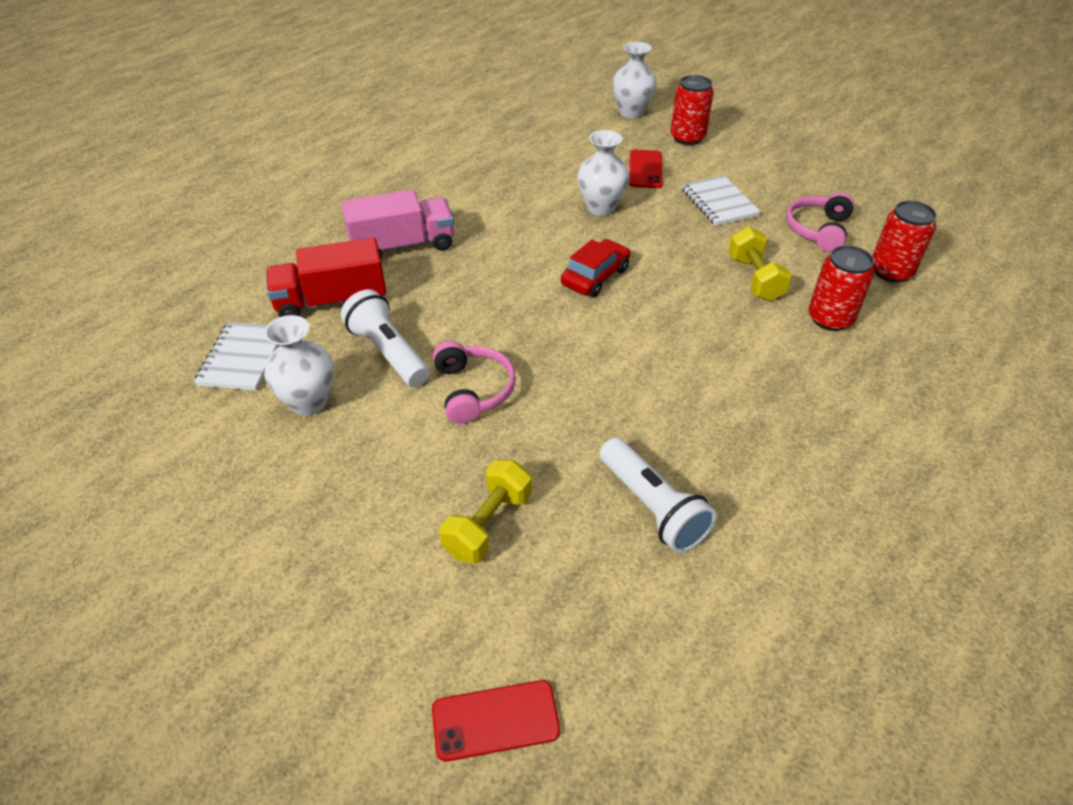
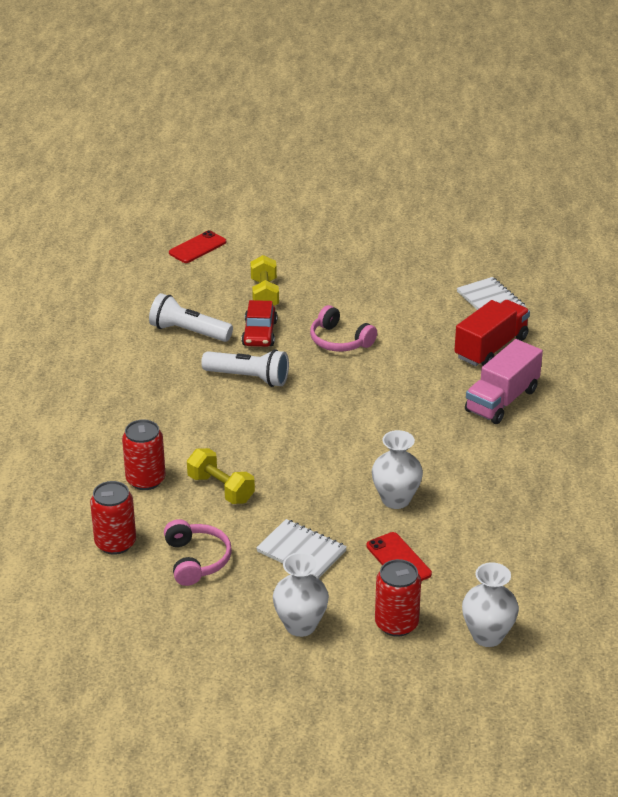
camera: 145 degrees right, 10 degrees down
white vase [264,315,334,416] -> white vase moved to [273,552,329,637]
white flashlight [341,289,429,387] -> white flashlight moved to [201,349,289,387]
red car [561,239,631,297] -> red car moved to [242,300,277,347]

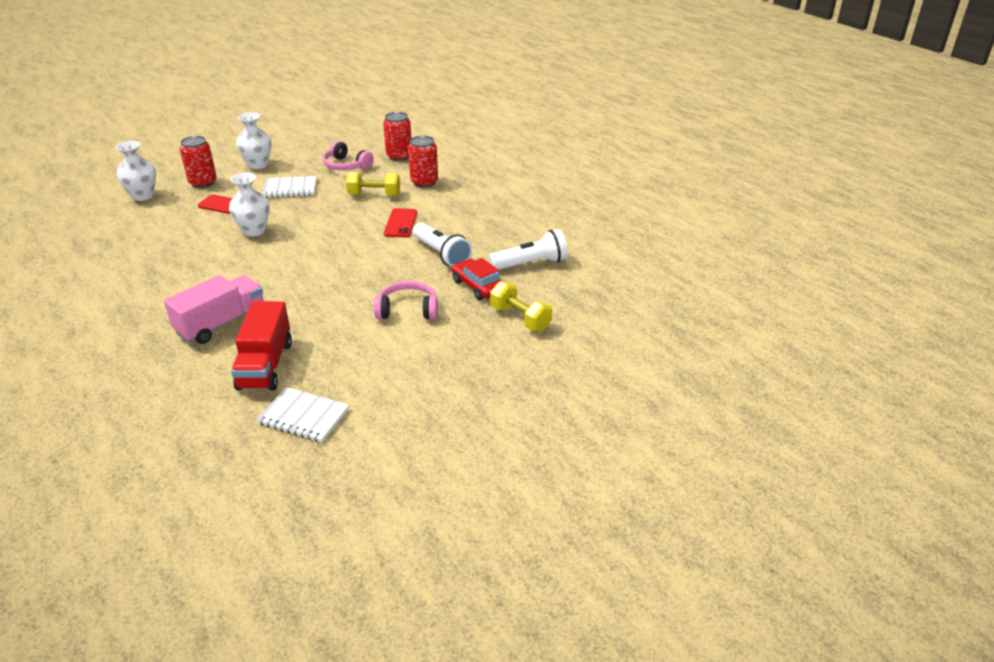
camera: 140 degrees right, 0 degrees up
red phone [169,230,226,263] -> red phone moved to [384,208,417,237]
white flashlight [201,349,289,387] -> white flashlight turned 105 degrees counterclockwise [413,222,472,267]
pink truck [465,339,543,424] -> pink truck turned 45 degrees clockwise [164,275,263,344]

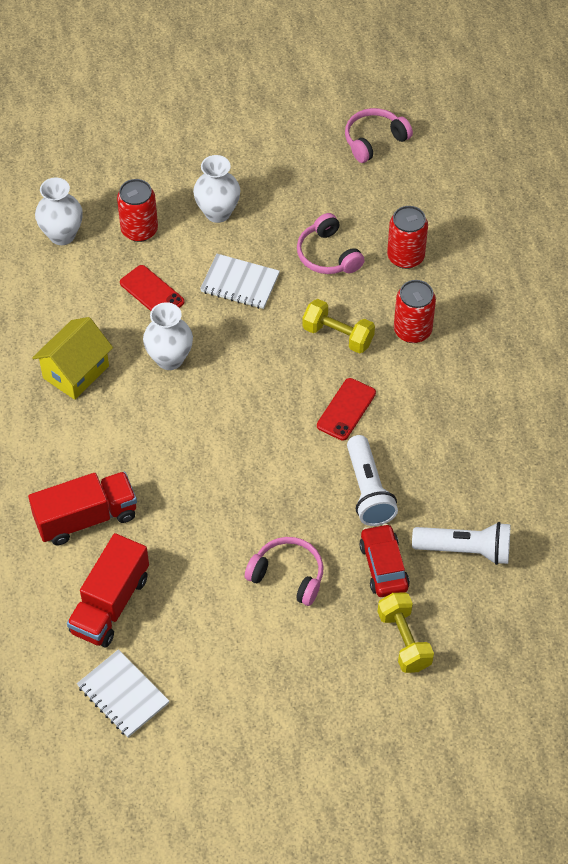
camera: 25 degrees right, 20 degrees up
pink truck [164,275,263,344] -> red truck [28,471,137,545]
none -> yellow house [32,317,113,400]
none -> pink headphones [345,108,413,163]

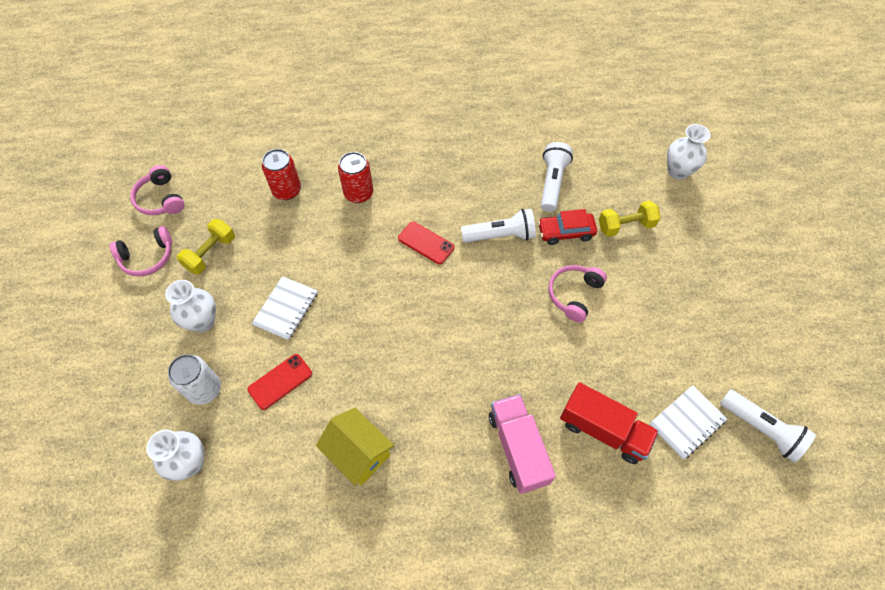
camera: 85 degrees left, 5 degrees up
red truck [28,471,137,545] -> pink truck [489,394,556,494]
red can [117,179,158,242] -> white can [168,354,221,405]
white vase [143,302,193,370] -> white vase moved to [667,124,711,180]
pink headphones [297,213,365,274] -> pink headphones moved to [110,226,172,276]
yellow dumbbell [302,299,375,353] -> yellow dumbbell moved to [177,219,235,275]
none -> white flashlight [720,390,816,463]

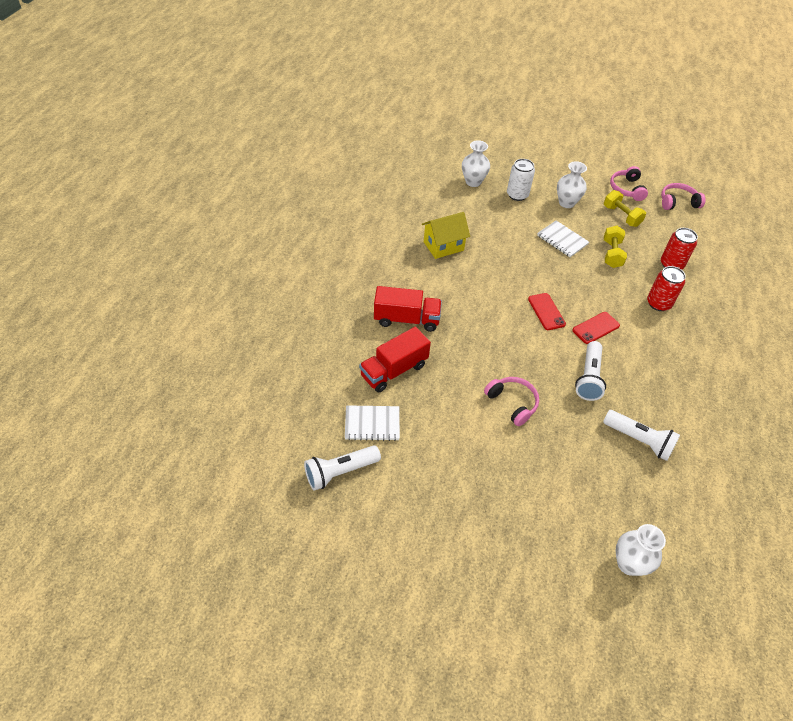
camera: 110 degrees right, 10 degrees down
red phone [248,354,312,410] -> red phone moved to [528,293,566,330]
pink truck [489,394,556,494] -> red truck [374,286,442,332]
red car [538,209,597,245] -> none
yellow dumbbell [599,201,661,237] -> yellow dumbbell moved to [604,226,627,268]
white notebook [649,385,727,459] -> white notebook turned 75 degrees counterclockwise [345,405,400,441]

